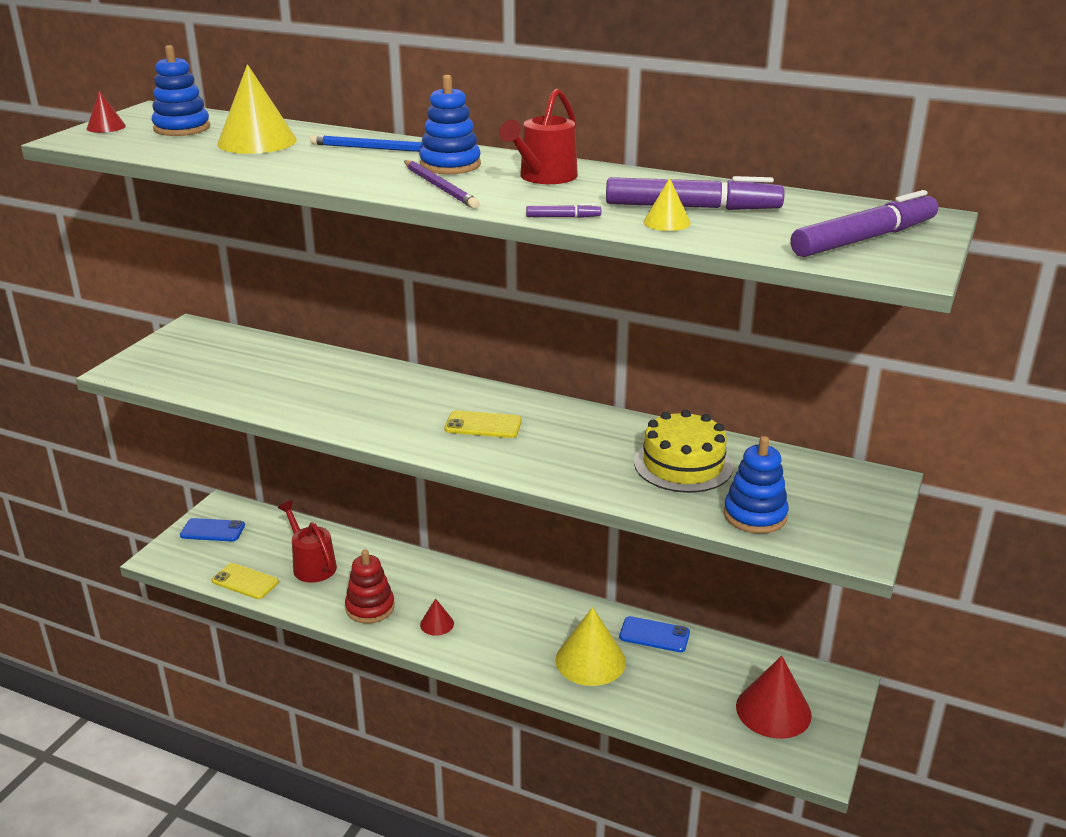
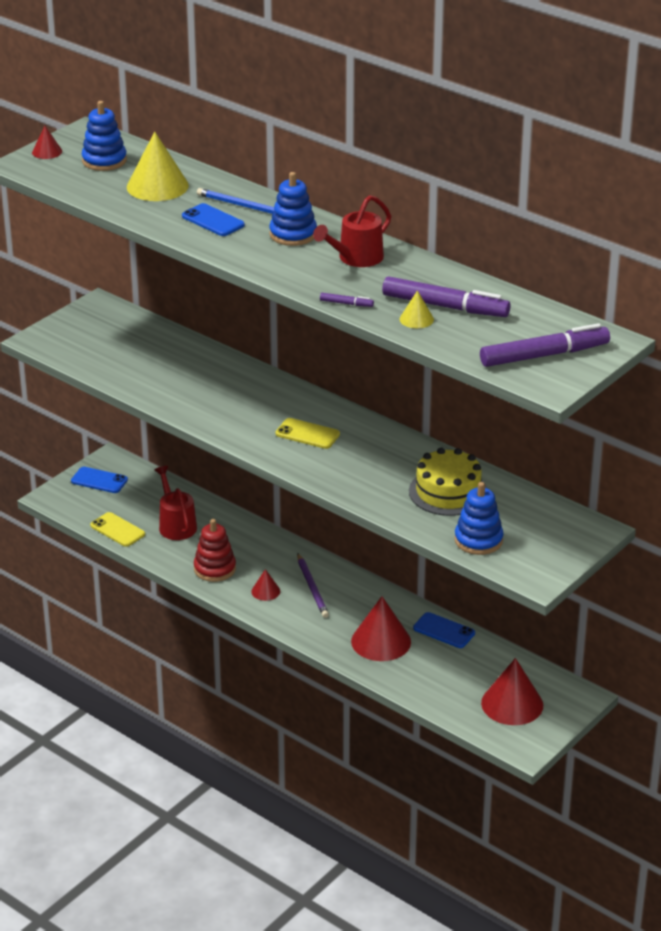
camera: 15 degrees right, 5 degrees up
purple pencil [404,160,480,209] -> purple pencil moved to [297,553,329,618]
yellow cone [555,607,626,686] -> red cone [351,596,411,661]
none -> blue phone [182,203,245,236]

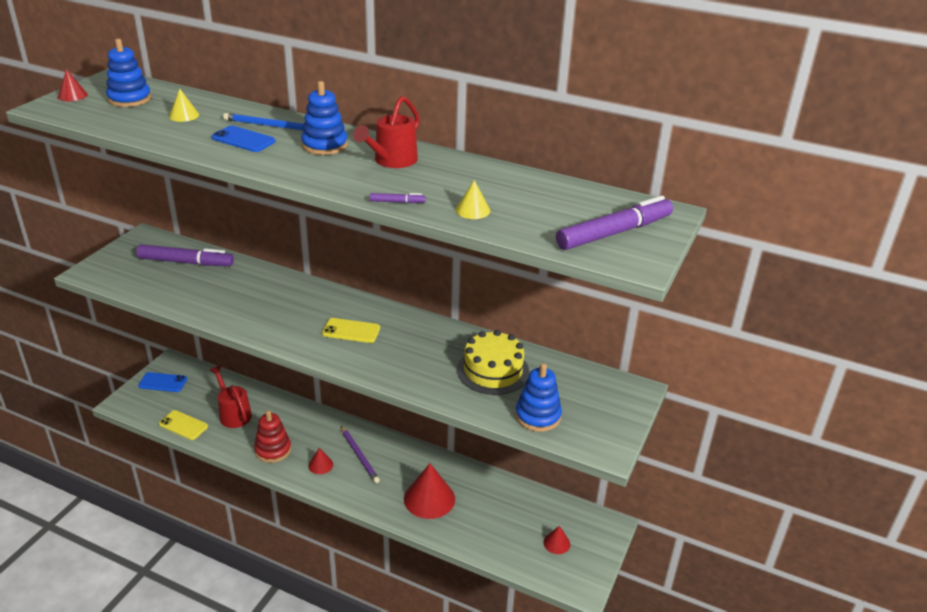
camera: 15 degrees left, 0 degrees up
yellow cone [127,132,189,201] -> yellow cone [169,88,199,122], size x0.50
purple marker [382,276,511,317] -> purple marker moved to [136,244,234,266]
blue phone [413,612,475,648] -> none
red cone [481,658,543,725] -> red cone [543,526,570,554], size x0.50

